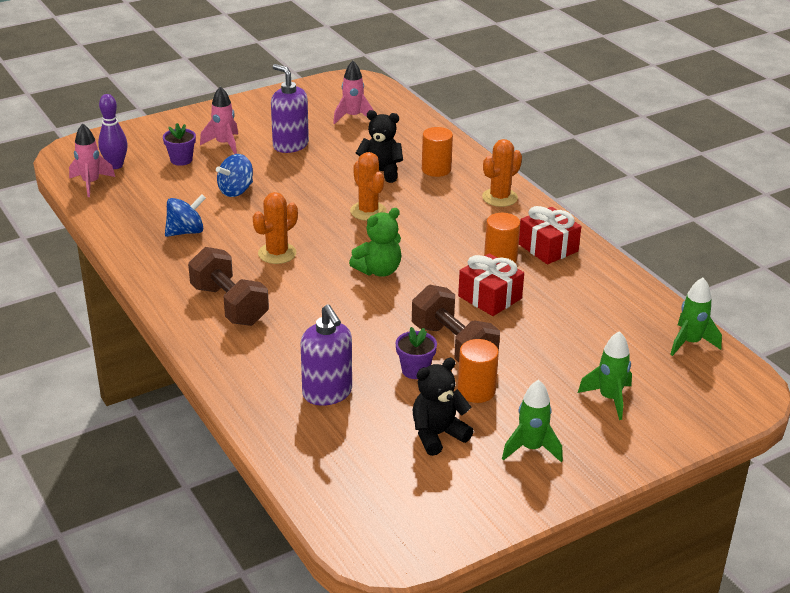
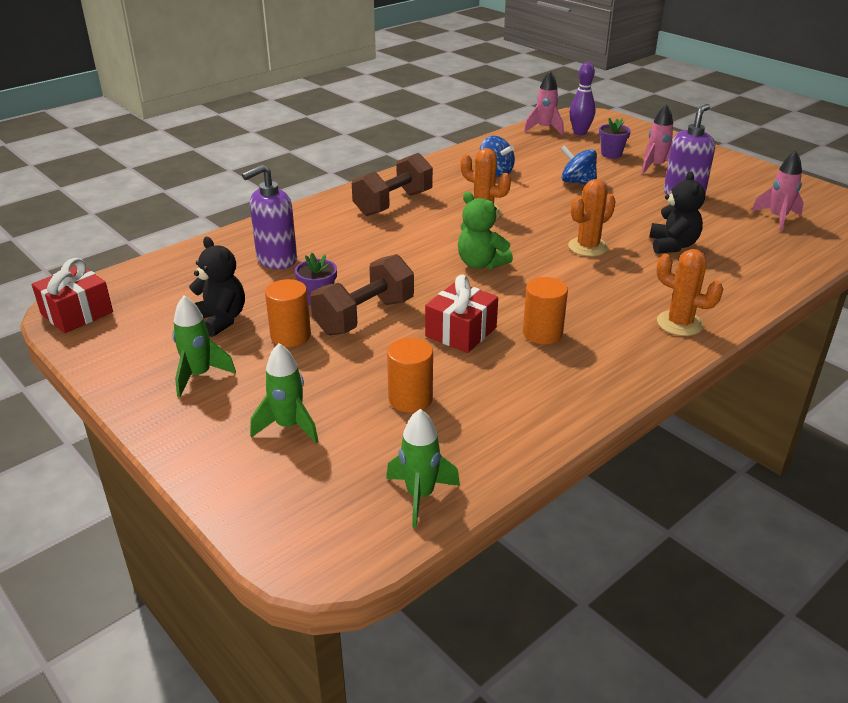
camera: 80 degrees right, 0 degrees up
orange cylinder [422,127,453,177] -> orange cylinder moved to [387,338,433,413]
red gift [519,206,581,264] -> red gift moved to [32,258,113,333]

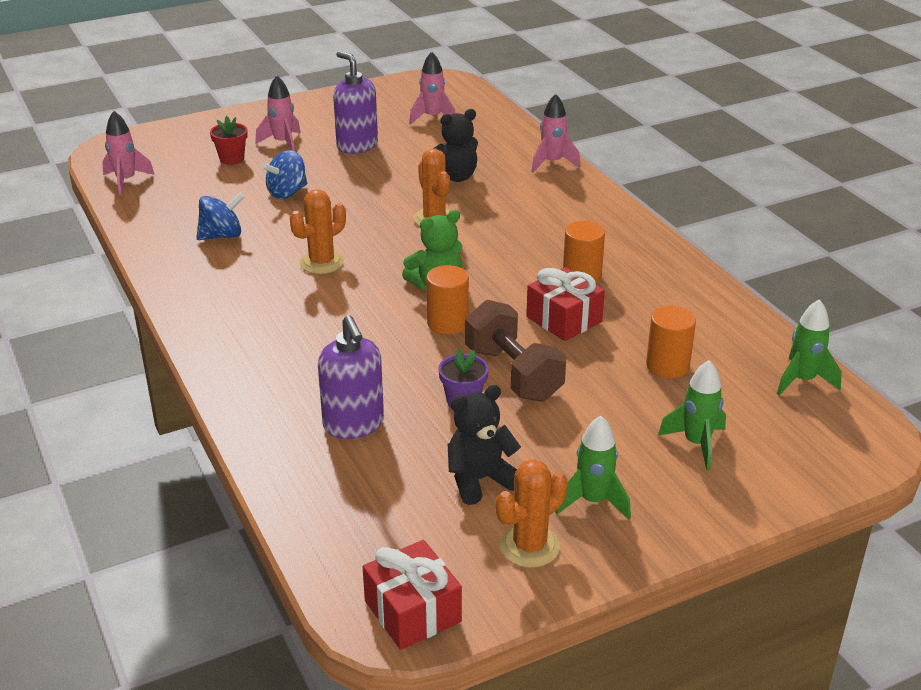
camera: 75 degrees left, 0 degrees up
orange cylinder [265,279,311,347] -> orange cylinder moved to [426,265,469,335]
brown dumbbell [352,153,433,216] -> none
purple bowling pin [570,62,596,135] -> none
purple flower pot [599,118,631,158] -> red flower pot [210,116,248,165]
black teddy bear [650,171,705,254] -> black teddy bear turned 135 degrees clockwise [433,109,478,182]
orange cactus [656,249,723,336] -> orange cactus moved to [496,459,568,568]
none -> pink rocket [532,94,580,173]

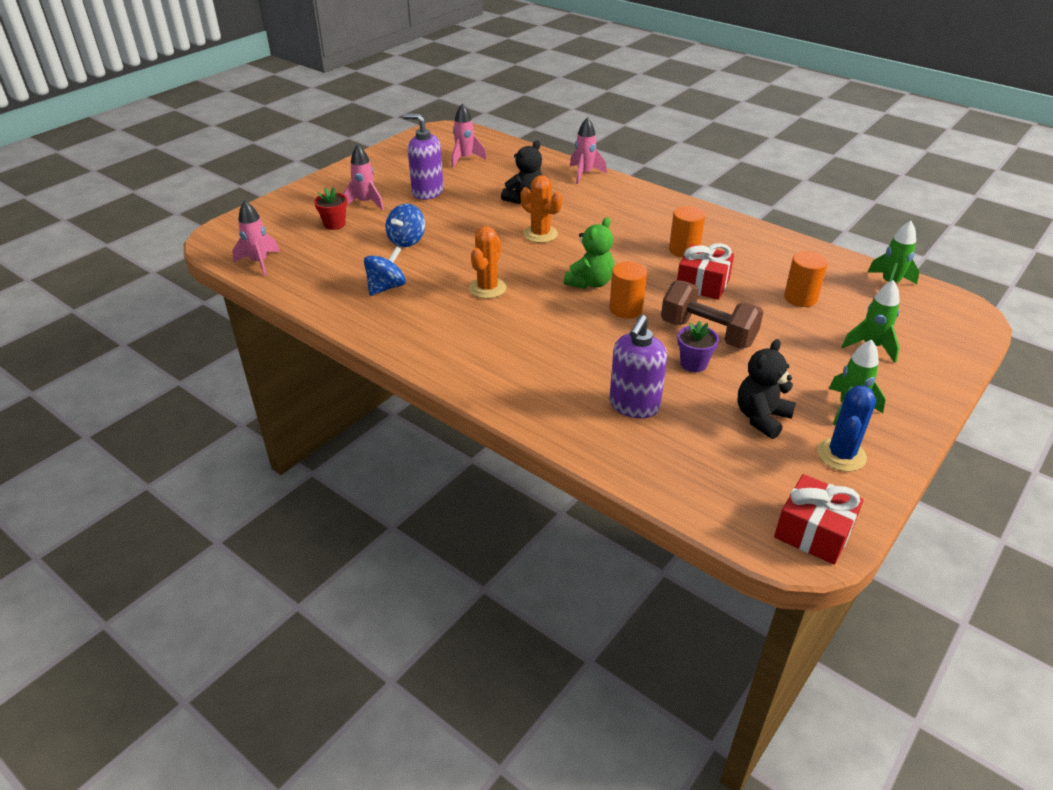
camera: 25 degrees left, 5 degrees up
purple soap dispenser [318,315,384,439] -> purple soap dispenser turned 75 degrees clockwise [609,315,667,418]
orange cactus [496,459,568,568] -> blue cactus [817,386,876,472]

